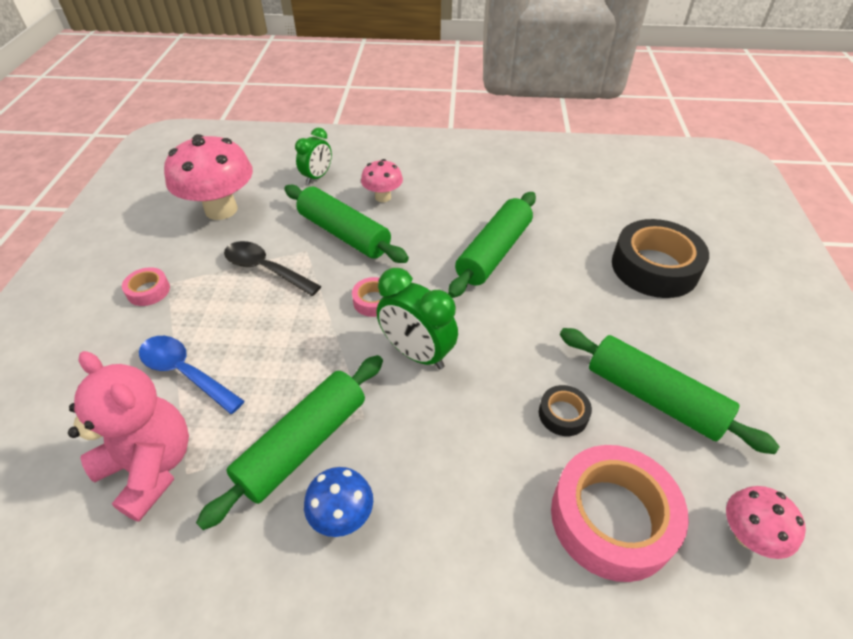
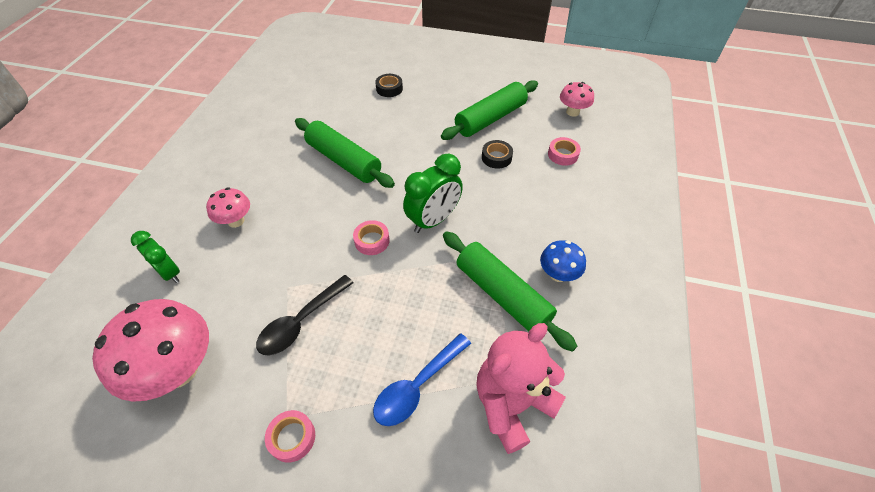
camera: 80 degrees left, 5 degrees up
green rolling pin [284,185,409,263] -> none
pink tape [551,445,689,582] -> pink tape [548,137,581,166], size x0.46
black tape [612,219,709,298] -> black tape [375,74,403,97], size x0.46

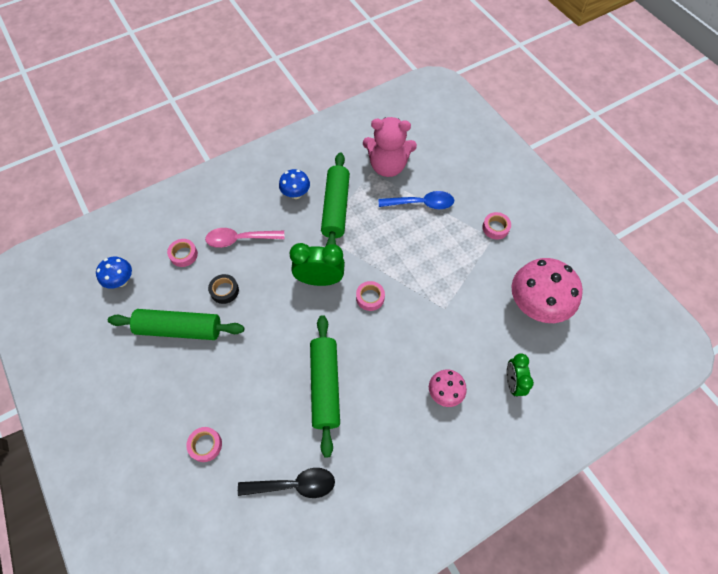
camera: 135 degrees left, 10 degrees up
black spoon [256,275,354,356] -> black spoon moved to [238,468,335,498]
black tape [375,74,403,97] -> pink tape [186,427,222,462]
pink mushroom [560,82,594,117] -> blue mushroom [96,256,132,289]
none -> pink spoon [205,228,285,248]

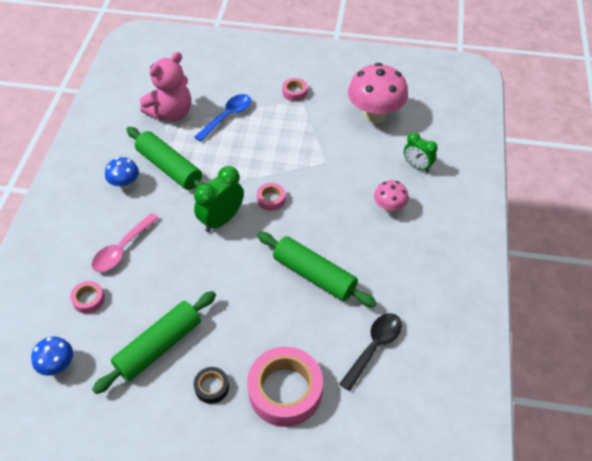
camera: 50 degrees left, 10 degrees down
pink tape [186,427,222,462] -> pink tape [247,347,323,427], size x2.15
black tape [208,274,239,304] -> black tape moved to [194,367,229,404]

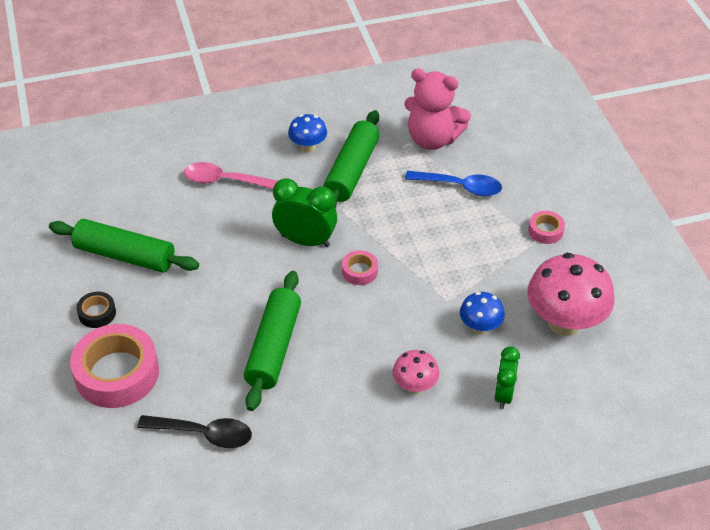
camera: 65 degrees right, 5 degrees down
blue mushroom [31,337,73,376] -> blue mushroom moved to [460,292,505,335]
pink tape [70,281,105,314] -> none

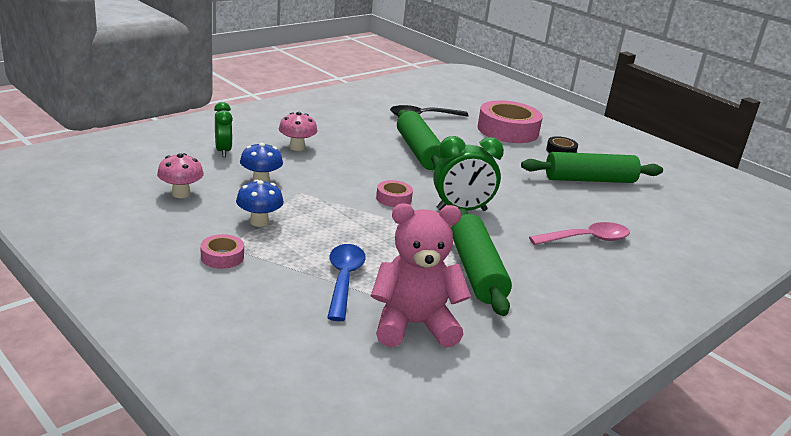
camera: 150 degrees right, 20 degrees down
blue mushroom [288,114,327,153] -> blue mushroom moved to [236,180,284,227]
blue spoon [405,171,502,196] -> blue spoon turned 105 degrees clockwise [327,244,366,321]
pink mushroom [527,253,615,336] -> pink mushroom [157,153,204,198], size x0.52

